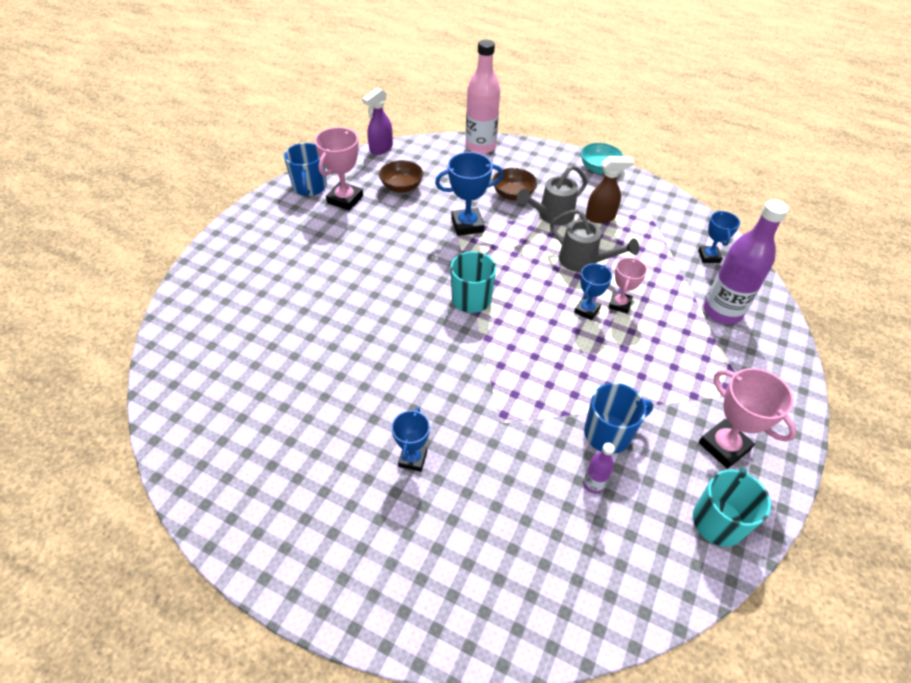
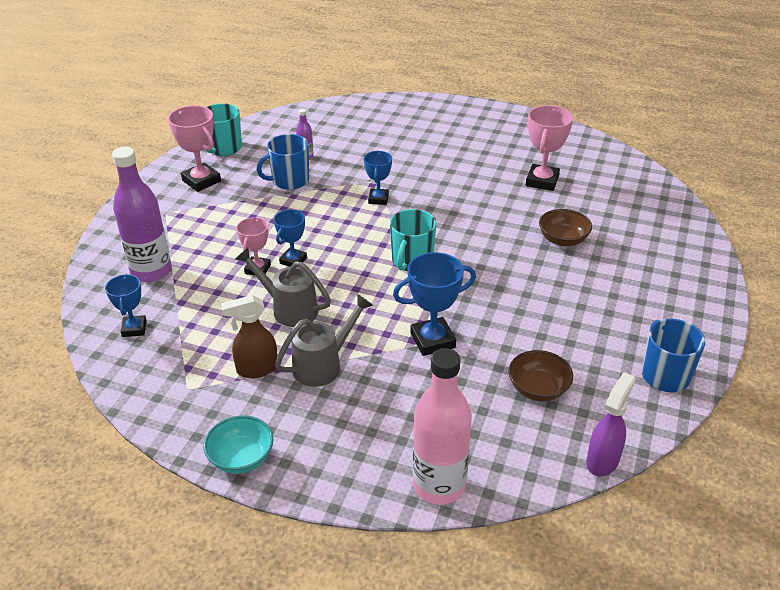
camera: 175 degrees right, 10 degrees down
pink trophy [315,127,363,211] -> pink trophy moved to [526,105,573,191]
blue trophy [392,407,430,472] -> blue trophy moved to [364,151,392,205]
brown bowl [492,168,537,201] -> brown bowl moved to [539,209,592,246]

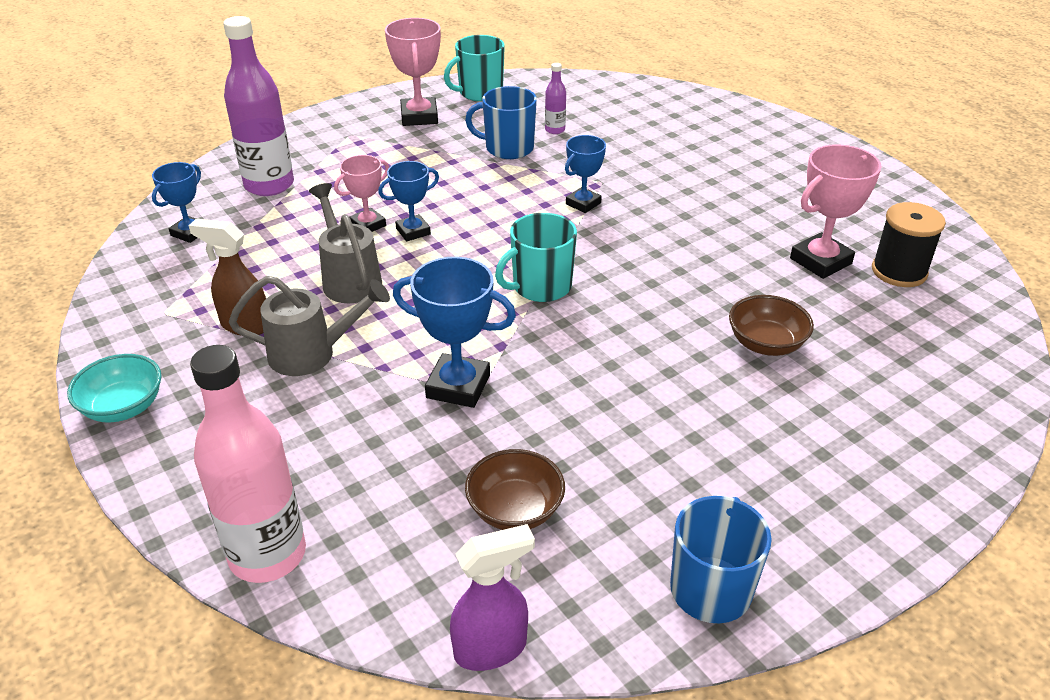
camera: 35 degrees right, 0 degrees up
none -> black spool [872,202,946,287]

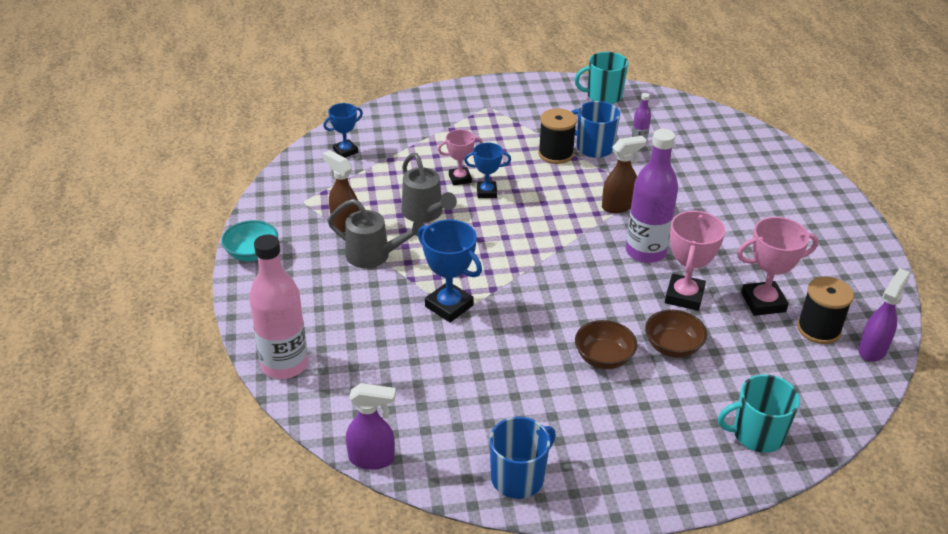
camera: 25 degrees right, 0 degrees up
purple bottle [223,16,294,196] -> purple bottle moved to [626,129,678,263]
grey watering can [309,183,382,303] -> grey watering can turned 150 degrees clockwise [402,153,457,223]
pink trophy [385,18,441,126] -> pink trophy moved to [665,211,725,311]
brown bowl [465,449,565,530] -> brown bowl moved to [575,320,637,369]
turquoise mug [495,213,577,302] -> turquoise mug moved to [718,374,800,453]
blue trophy [565,135,606,213] -> brown spray bottle [602,136,647,213]
none -> black spool [538,108,577,164]
none -> purple spray bottle [858,268,910,362]

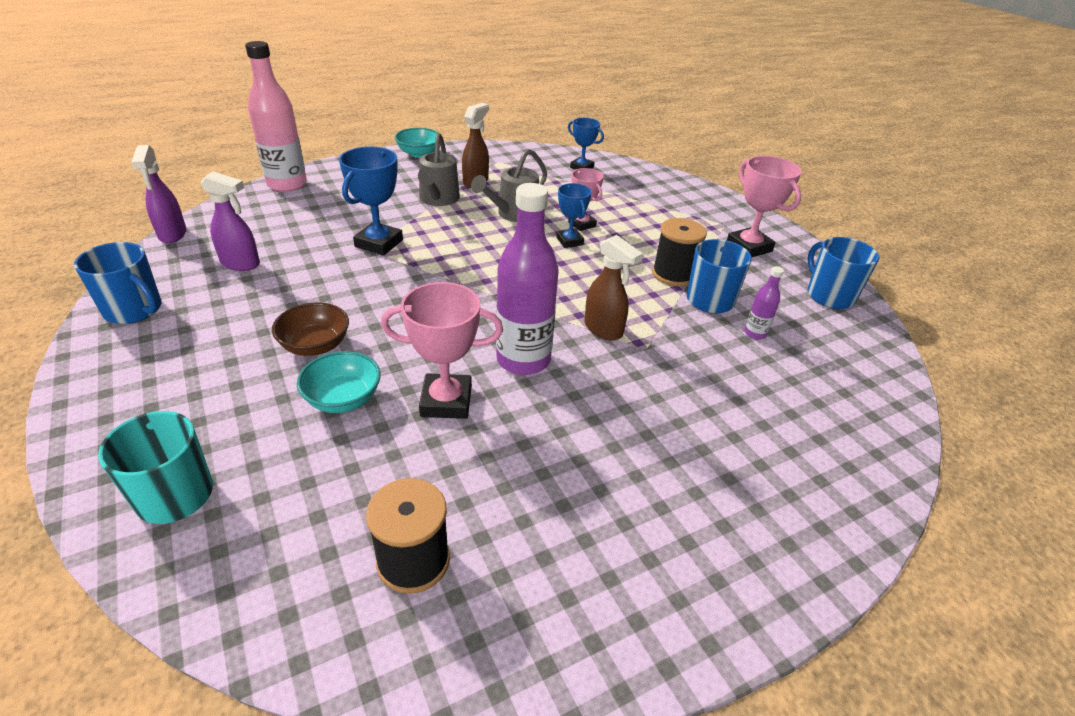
camera: 70 degrees right, 0 degrees up
turquoise mug [574,52,628,104] -> blue mug [807,237,879,309]
brown bowl [645,310,707,358] -> turquoise bowl [297,351,381,413]
pink trophy [737,217,818,316] -> pink trophy moved to [727,156,802,257]
purple spray bottle [858,268,910,362] -> purple spray bottle moved to [201,171,260,271]

